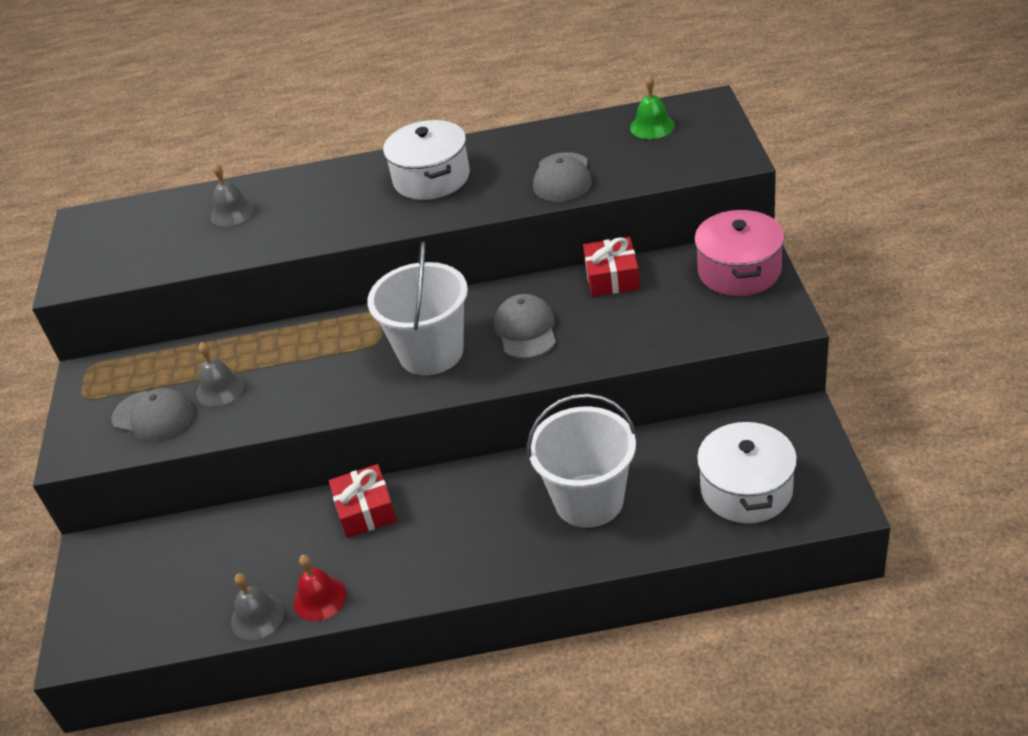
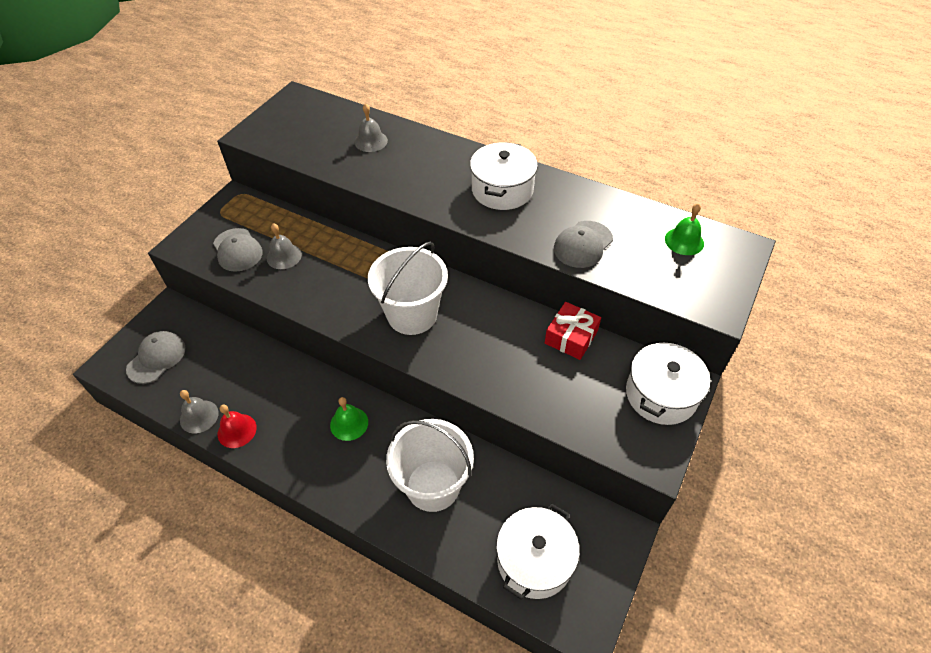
camera: 30 degrees right, 10 degrees up
red gift [329,464,397,538] -> none
grey cap [494,294,556,359] -> grey cap moved to [126,331,186,384]
pink pot [694,209,785,296] -> white pot [626,342,710,425]
none -> green bell [330,397,368,441]

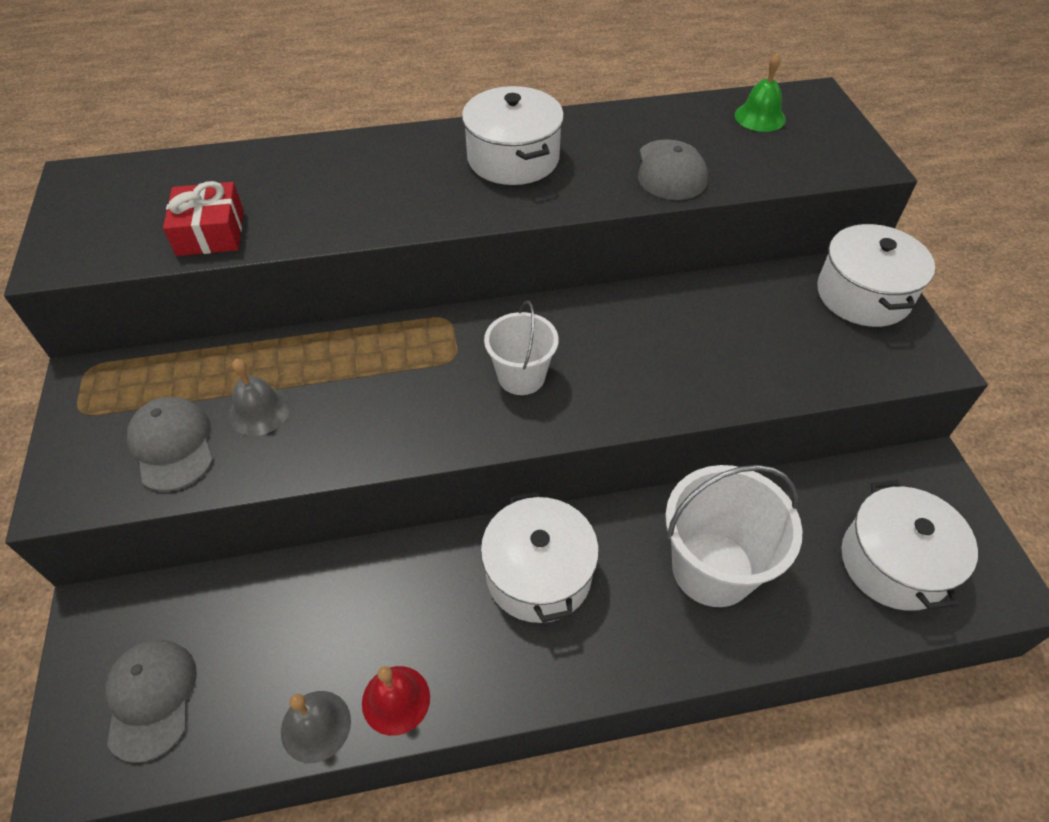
camera: 40 degrees left, 0 degrees up
grey cap [213,228,263,272] -> grey cap turned 135 degrees counterclockwise [127,397,213,491]
green bell [330,397,368,441] -> white pot [481,491,599,623]
grey bell [354,103,388,152] -> none
white bucket [368,242,448,335] -> white bucket [484,300,559,395], size x0.60
red gift [545,302,601,360] -> red gift moved to [163,181,243,256]

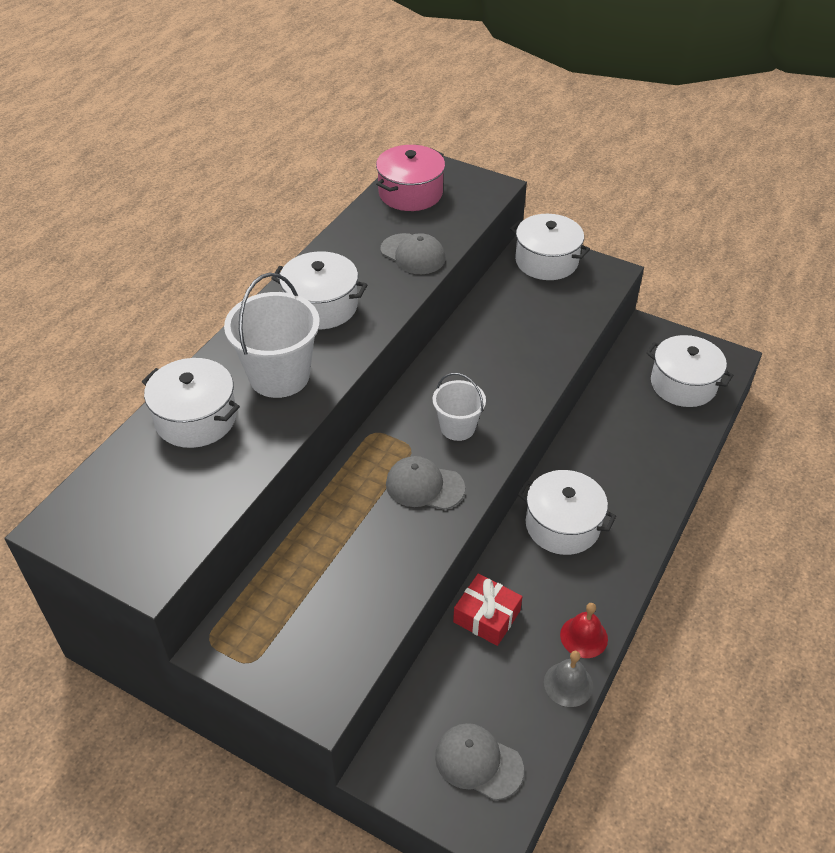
camera: 50 degrees left, 5 degrees down
grey cap [127,397,213,491] -> grey cap moved to [386,456,465,510]
red gift [163,181,243,256] -> red gift moved to [453,573,522,646]
grey bell [228,359,291,436] -> none
white bucket [665,465,803,607] -> white bucket moved to [224,273,320,398]
green bell [735,53,786,132] -> pink pot [376,145,445,211]
none -> white pot [142,358,240,448]

